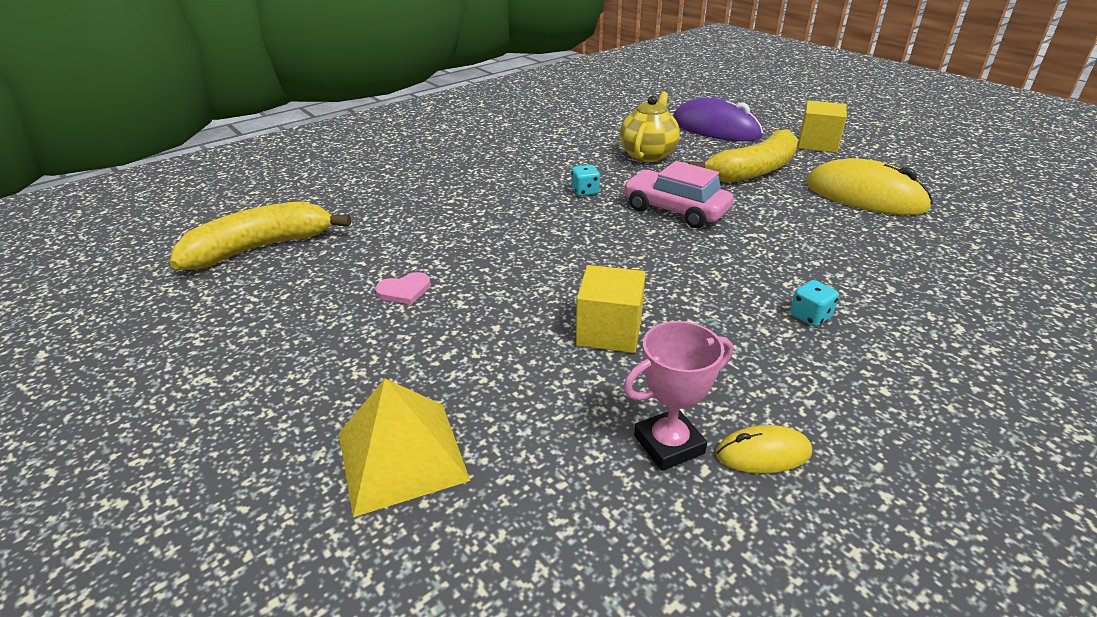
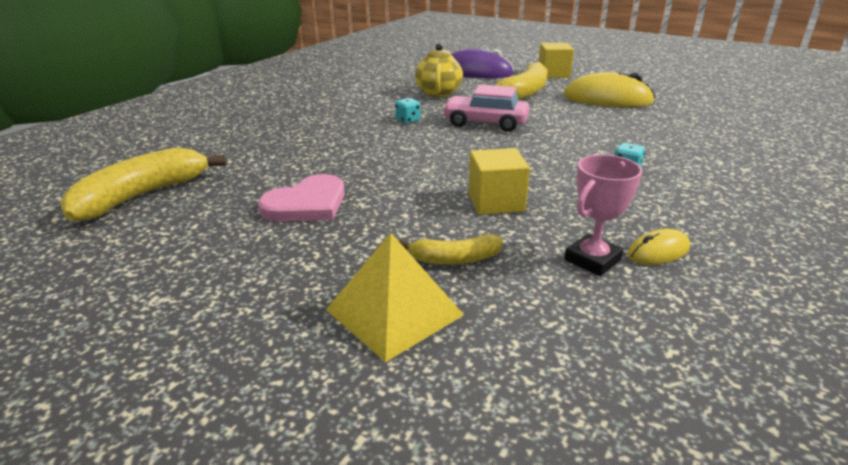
camera: 20 degrees left, 5 degrees down
pink heart [375,272,431,305] -> pink heart [258,174,345,222], size x1.87
none -> yellow banana [399,234,503,265]

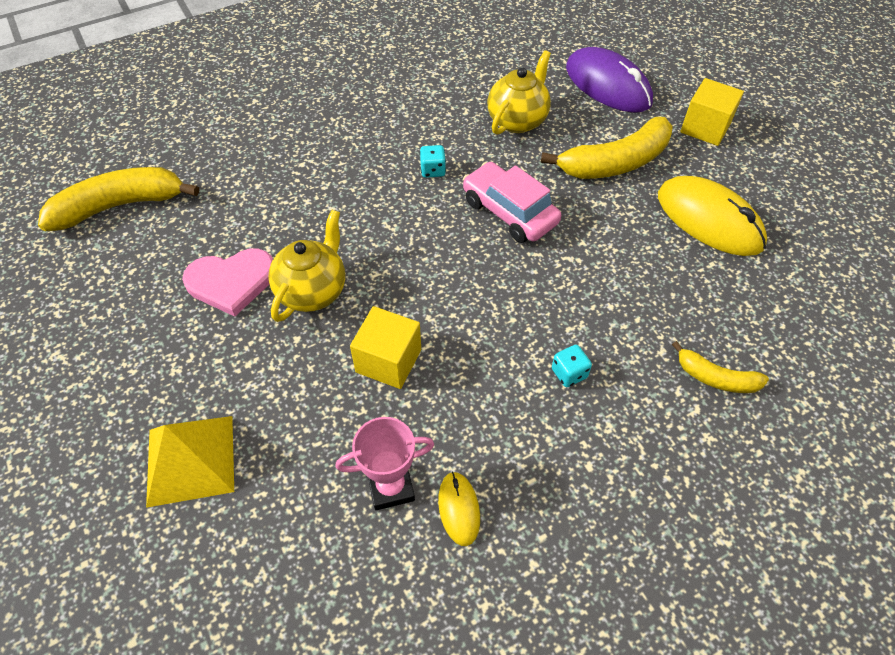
camera: 30 degrees right, 25 degrees up
yellow banana [399,234,503,265] -> yellow banana moved to [672,341,769,393]
yellow mouse [627,229,690,265] -> yellow mouse turned 75 degrees clockwise [438,472,480,546]
none -> yellow teapot [269,210,345,322]

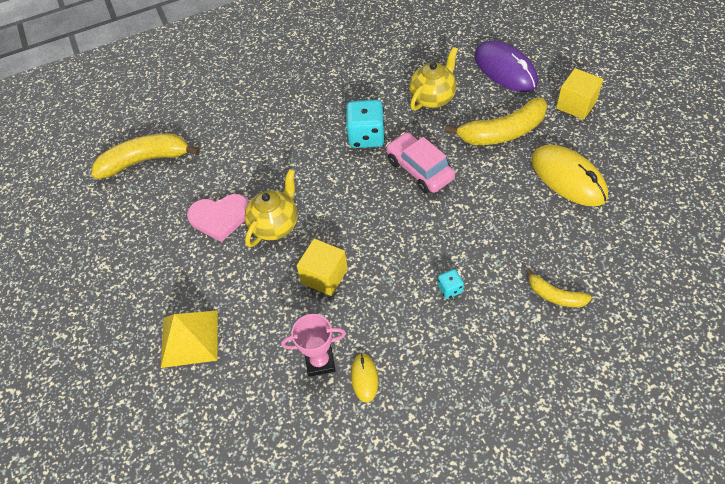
camera: 10 degrees right, 0 degrees up
turquoise dice [420,145,446,178] -> turquoise dice [346,100,385,148], size x2.04

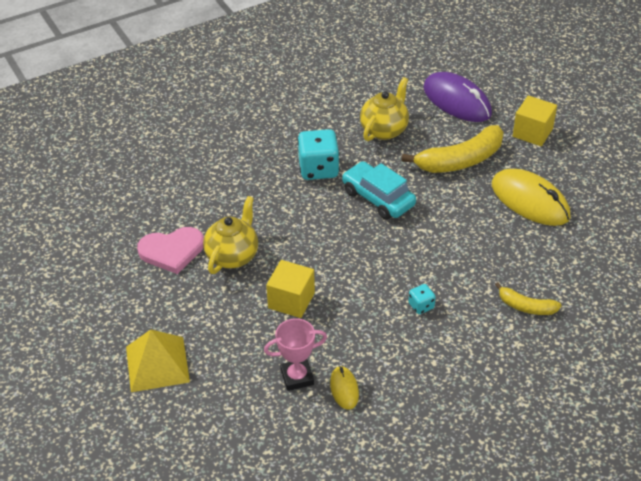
camera: 10 degrees left, 10 degrees down
yellow banana [91,134,200,179] -> none
pink car [386,132,455,193] -> turquoise car [342,161,416,220]

